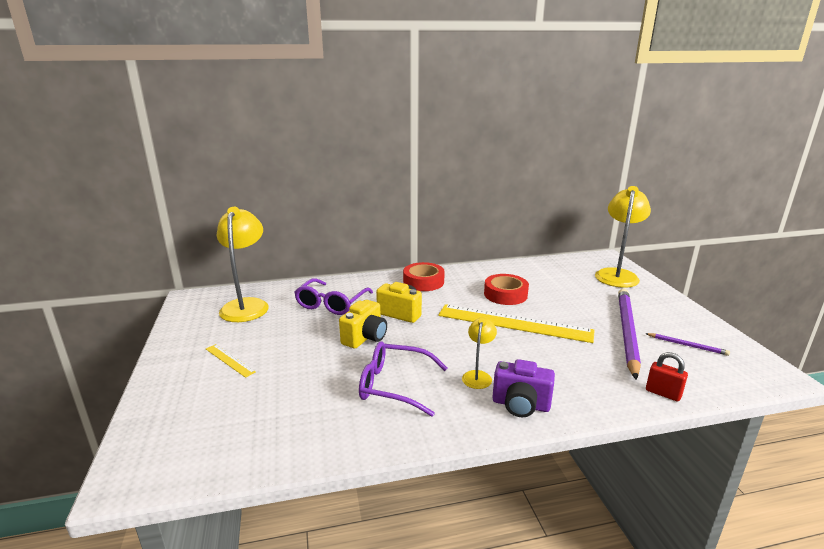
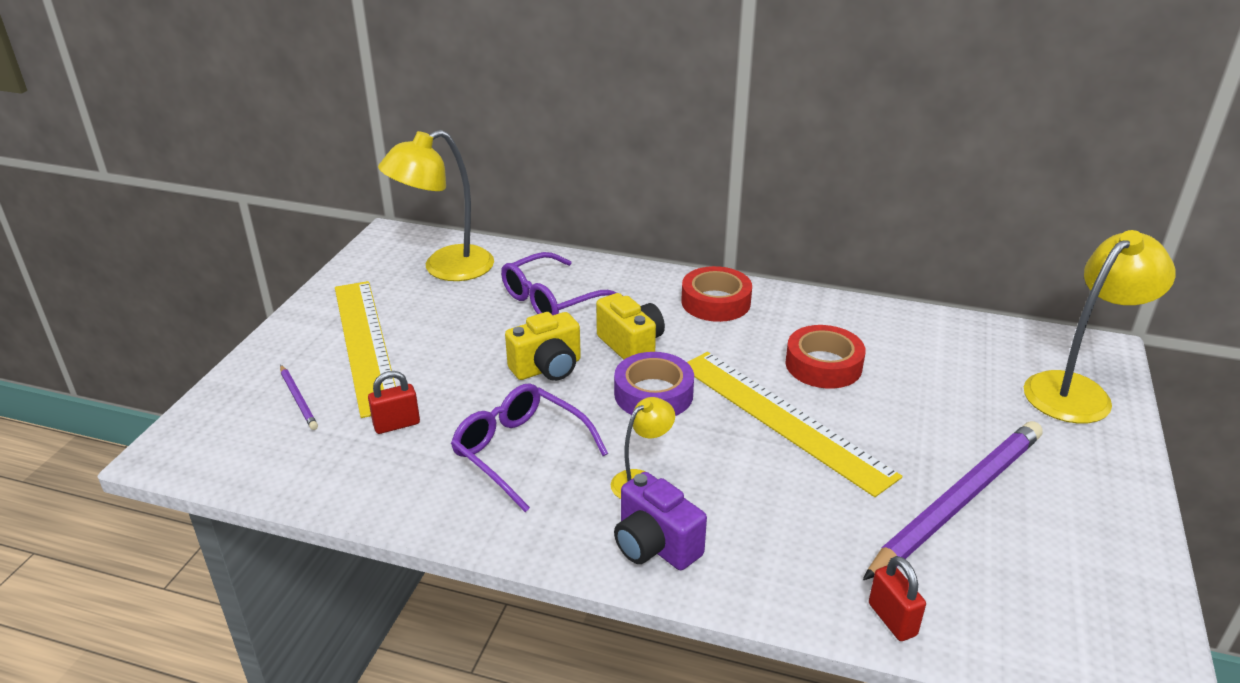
camera: 30 degrees right, 10 degrees up
yellow ruler [206,344,256,378] -> yellow ruler [335,281,396,418], size x2.32
yellow lamp [217,207,269,322] -> yellow lamp turned 150 degrees counterclockwise [378,130,494,281]
purple pencil [645,333,730,356] -> purple pencil moved to [280,365,318,430]
none -> red padlock [368,371,420,434]
none -> purple tape [614,352,694,416]

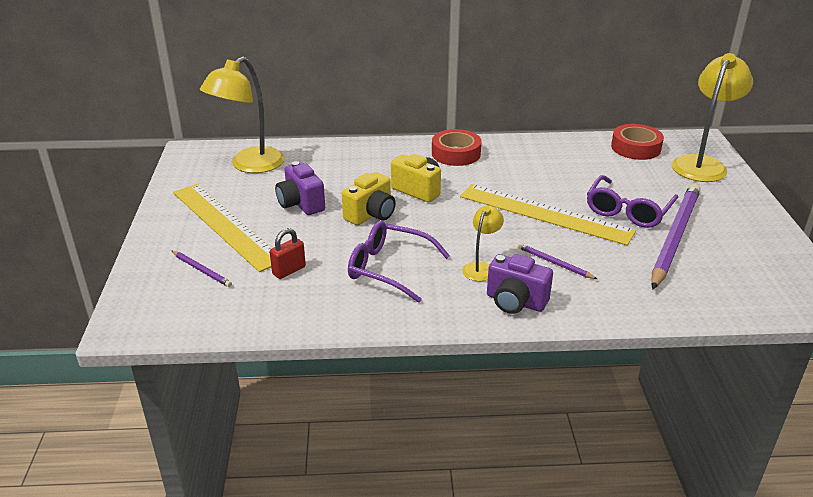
camera: 20 degrees left, 0 degrees up
purple glasses [501,252,622,315] -> purple glasses moved to [587,175,678,228]
purple tape [614,352,694,416] -> none
red tape [786,325,866,389] -> red tape moved to [611,124,664,160]
red padlock [869,556,926,641] -> none
none -> purple camera [275,161,325,215]
none -> purple pencil [518,243,597,279]

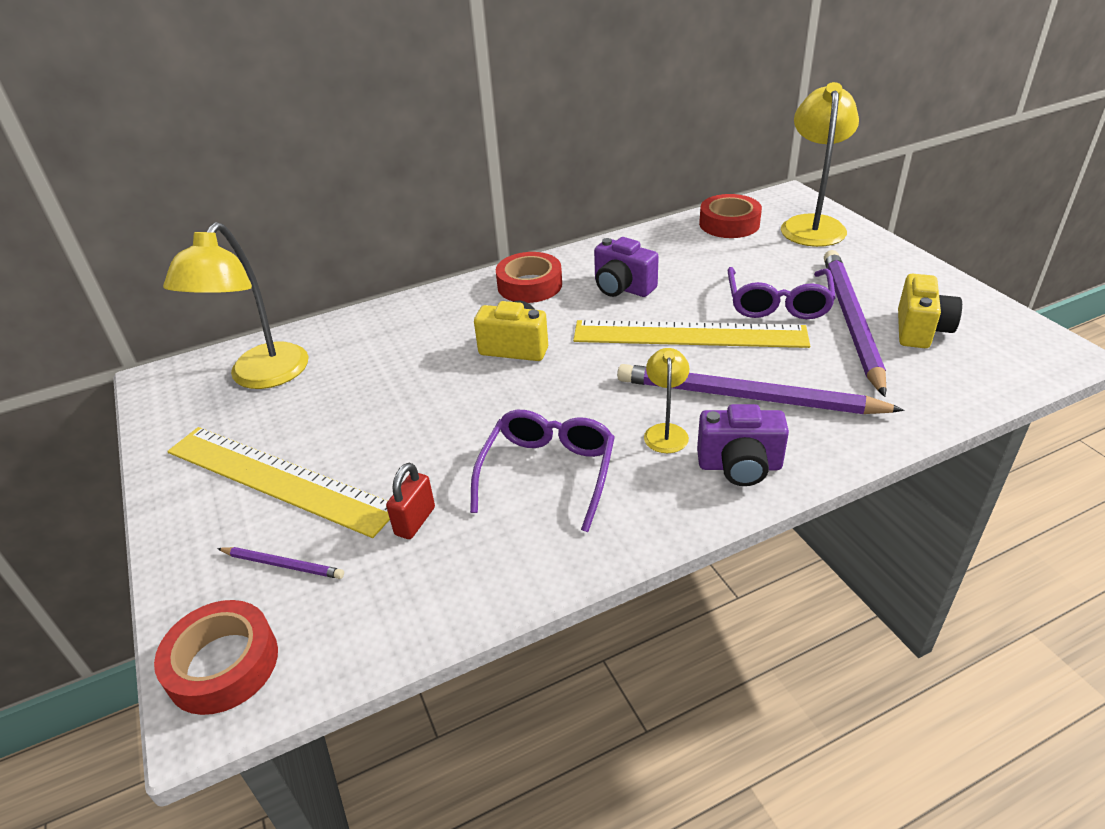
camera: 20 degrees left, 5 degrees up
purple camera [275,161,325,215] -> purple camera moved to [594,237,659,297]
yellow camera [342,172,396,225] -> yellow camera moved to [898,274,962,348]
purple glasses [348,221,450,303] -> purple glasses turned 105 degrees clockwise [470,410,615,532]
purple pencil [518,243,597,279] -> purple pencil [617,364,905,414], size x2.32
none -> red tape [154,600,278,715]

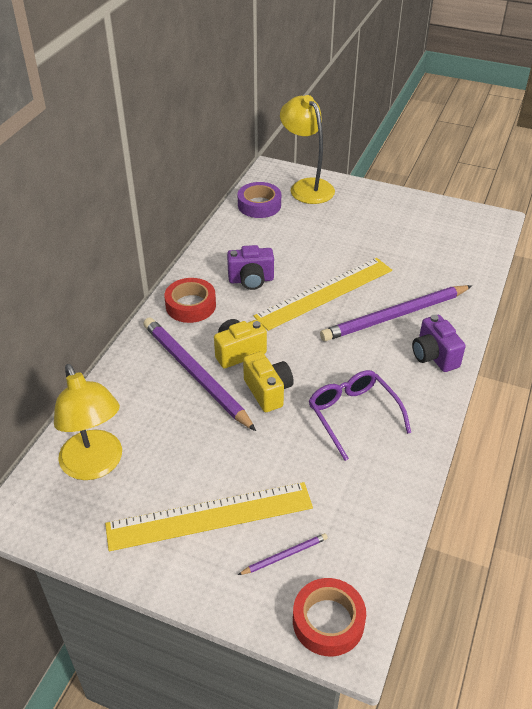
camera: 45 degrees left, 5 degrees up
red padlock [386,463,435,539] -> none
yellow lamp [644,348,690,453] -> none
purple camera [697,404,789,486] -> purple camera turned 105 degrees clockwise [412,315,466,372]
red tape [699,194,762,238] -> purple tape [238,182,281,218]
purple glasses [728,267,836,319] -> none
purple pencil [824,250,886,397] -> purple pencil moved to [143,317,256,431]
yellow camera [898,274,962,348] -> yellow camera moved to [243,351,294,412]

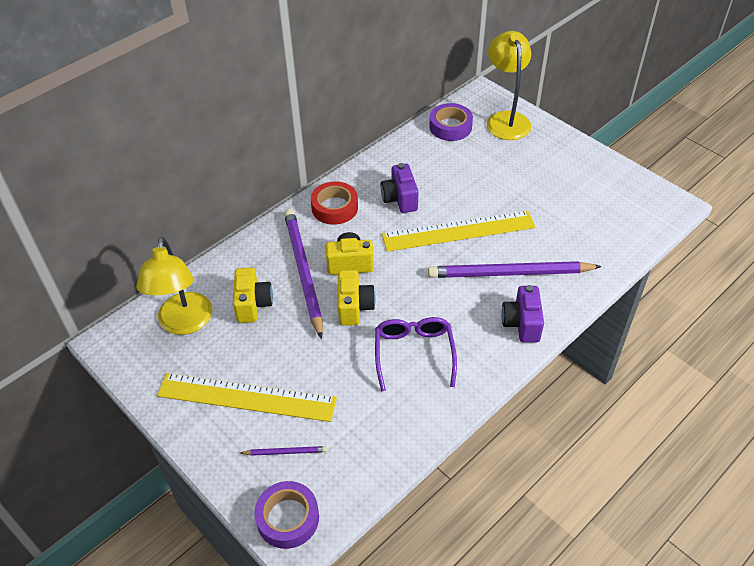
camera: 25 degrees right, 5 degrees up
purple camera [227,245,274,290] -> purple camera turned 60 degrees clockwise [381,163,419,213]
red tape [293,578,366,656] -> purple tape [254,481,319,549]
none -> yellow camera [233,267,273,323]

